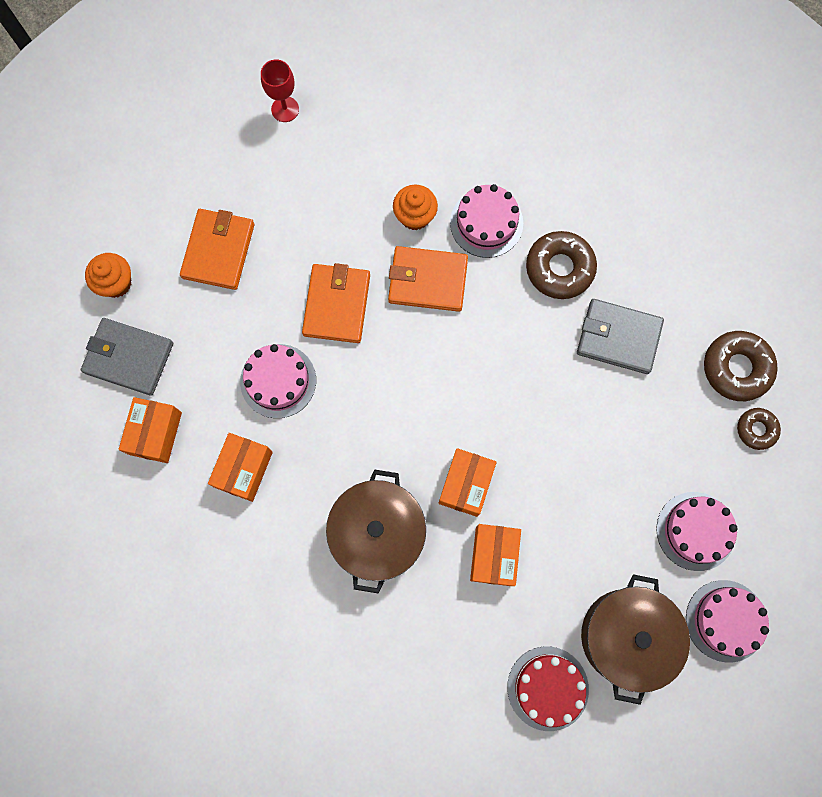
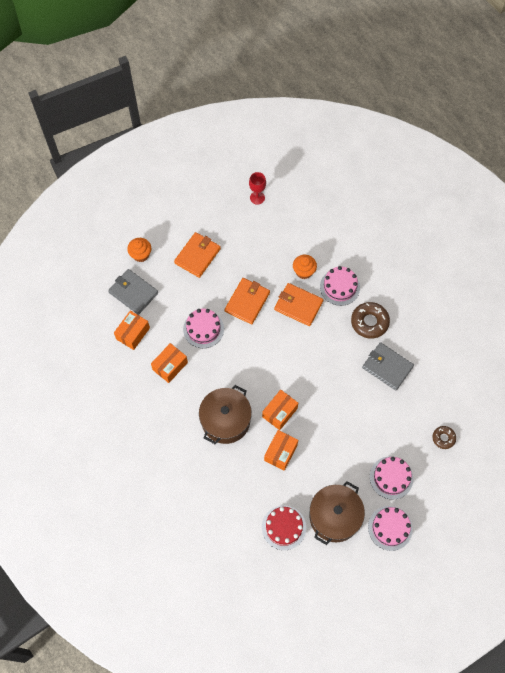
camera: 20 degrees right, 10 degrees down
brown donut [704,331,778,401] -> none

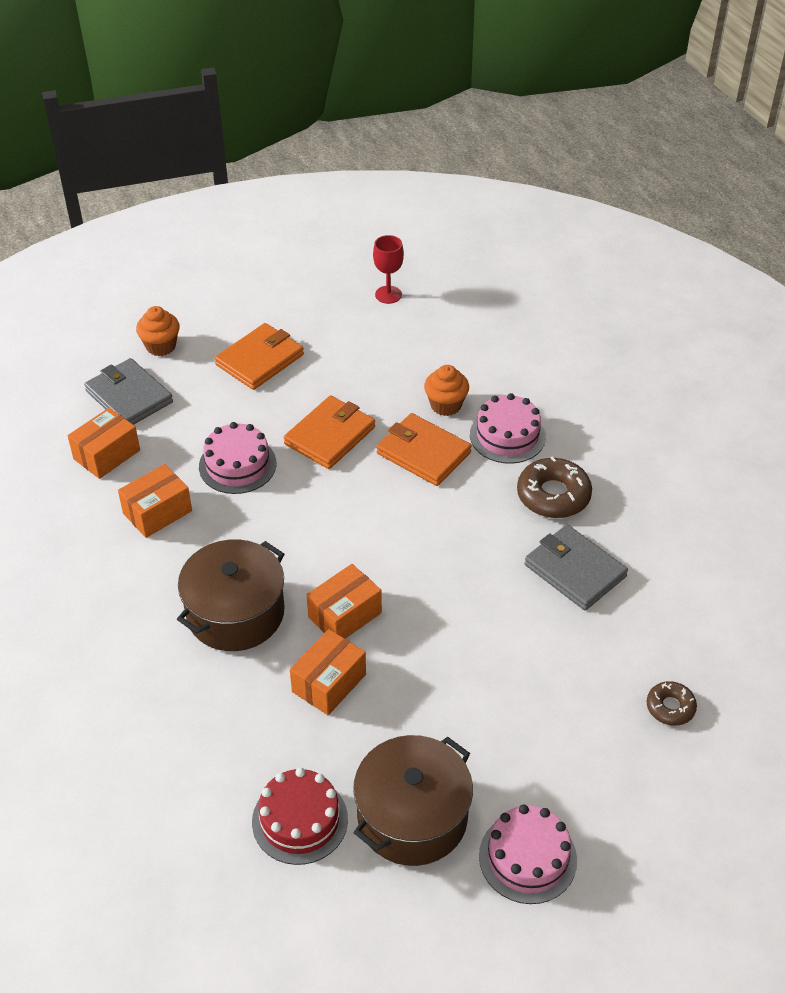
camera: 10 degrees right, 20 degrees down
pink cake [370,456,413,500] -> none

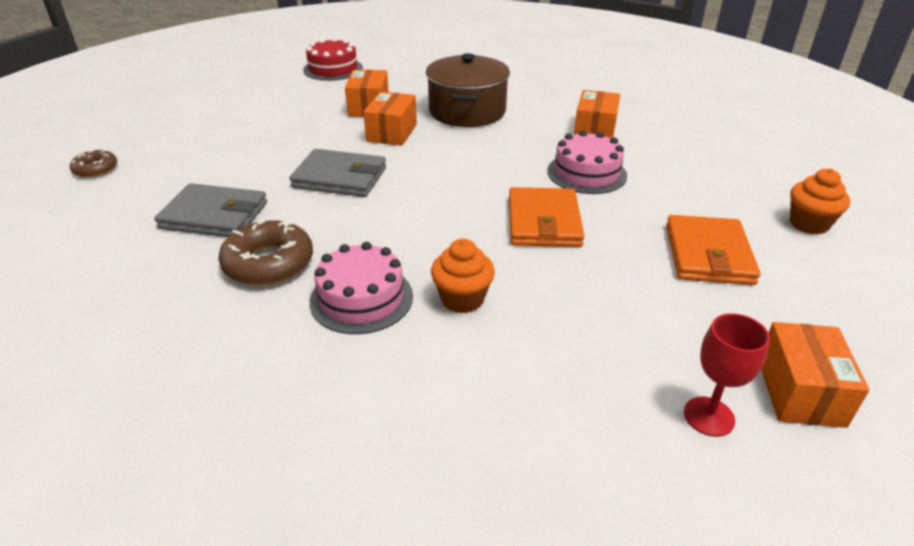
camera: 145 degrees right, 10 degrees down
orange box [68,408,140,479] -> orange box moved to [761,322,869,428]
grey wallet [84,358,173,425] -> grey wallet moved to [289,149,386,197]
brown pot [353,735,473,866] -> none
orange wallet [377,413,472,486] -> none
pink cake [479,804,577,904] -> none

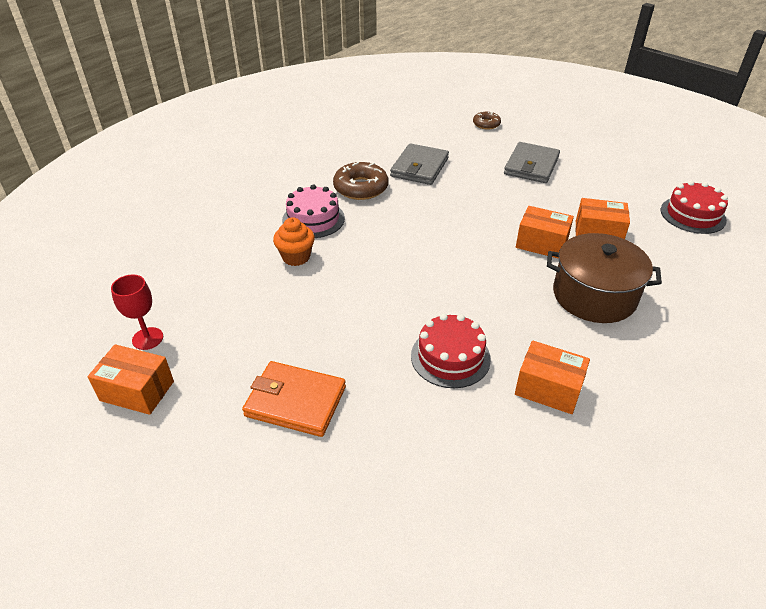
camera: 100 degrees right, 5 degrees up
grey wallet [289,149,386,197] -> grey wallet moved to [504,142,560,183]
orange wallet [509,187,585,247] -> none
pink cake [547,130,627,194] -> red cake [411,313,491,388]
orange cupcake [790,168,850,235] -> none

